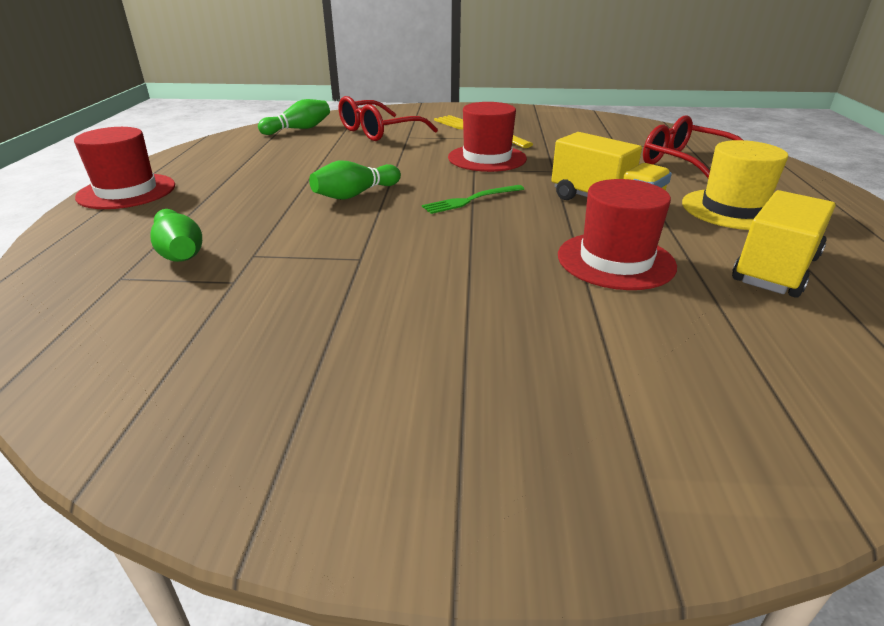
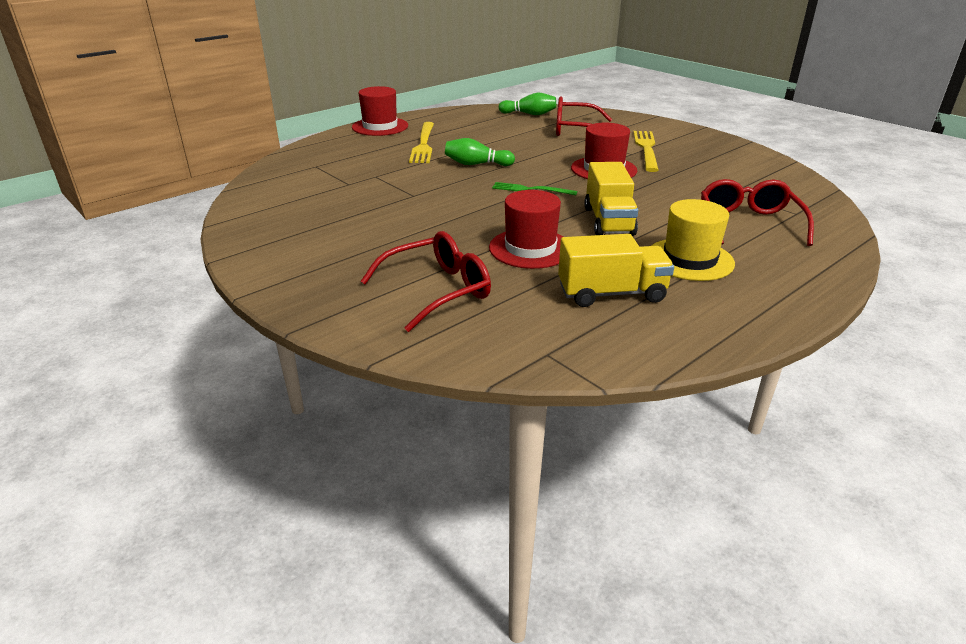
camera: 45 degrees right, 0 degrees up
green bowling pin [150,209,202,262] -> none
none -> red glasses [360,231,491,332]
none -> yellow fork [409,122,434,163]

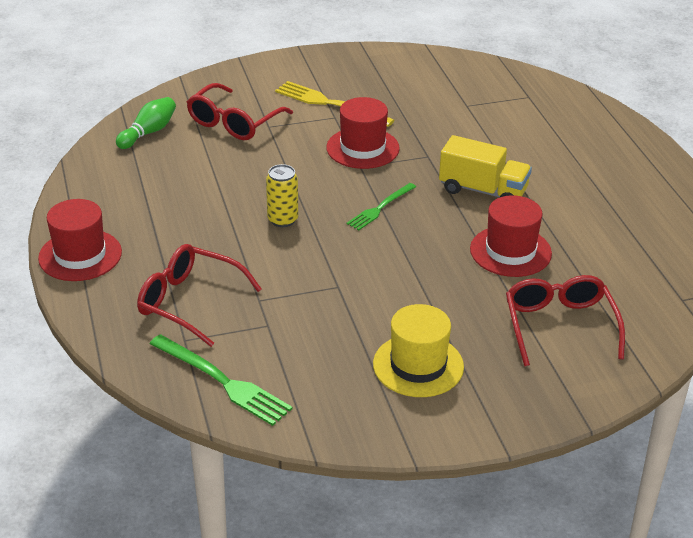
camera: 65 degrees left, 5 degrees up
yellow fork [409,122,434,163] -> none
green bowling pin [445,138,515,166] -> yellow can [266,164,298,227]
yellow truck [558,234,674,307] -> none
yellow hat [651,199,735,281] -> yellow hat moved to [373,304,464,397]
red glasses [701,179,814,246] -> red glasses moved to [137,244,262,347]
none -> green fork [149,334,293,426]

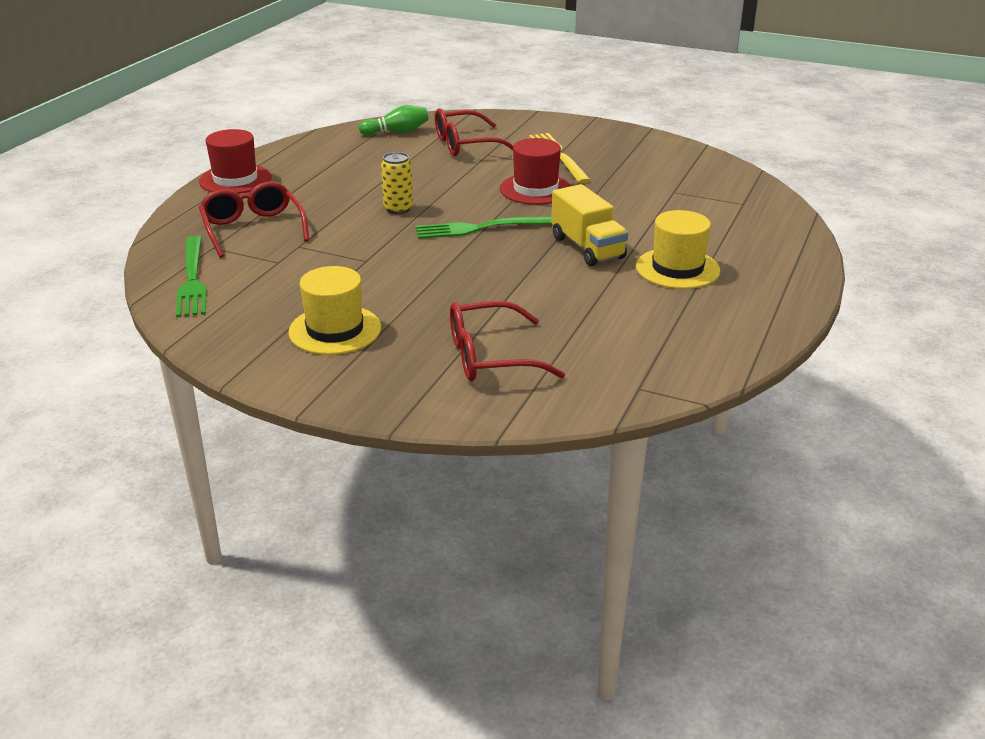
camera: 40 degrees right, 5 degrees down
green fork [347,183,416,230] -> green fork [416,216,552,239], size x1.56
red hat [470,195,552,277] -> none
red glasses [506,275,625,366] -> red glasses turned 135 degrees counterclockwise [450,301,565,381]
none -> yellow hat [636,210,720,289]

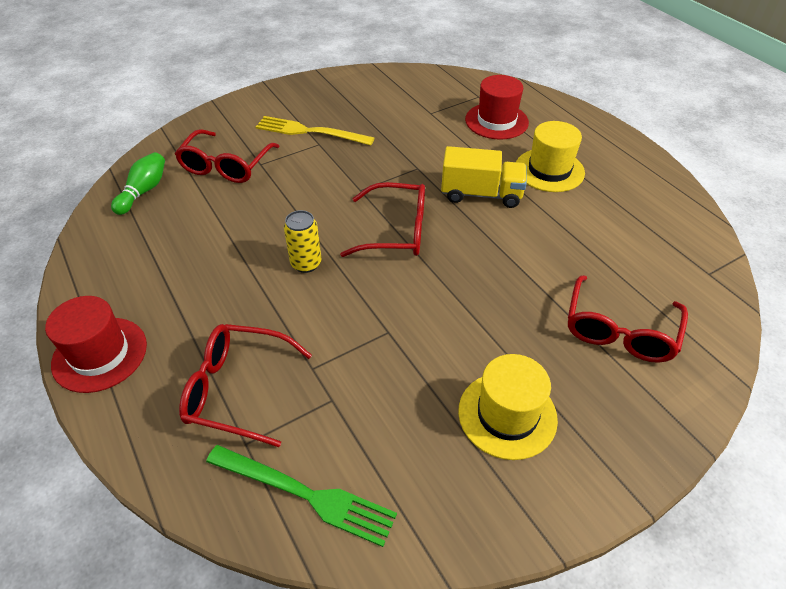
camera: 55 degrees left, 15 degrees up
green fork [416,216,552,239] -> red glasses [340,182,425,257]
red hat [500,138,571,205] -> red hat moved to [465,75,529,140]

